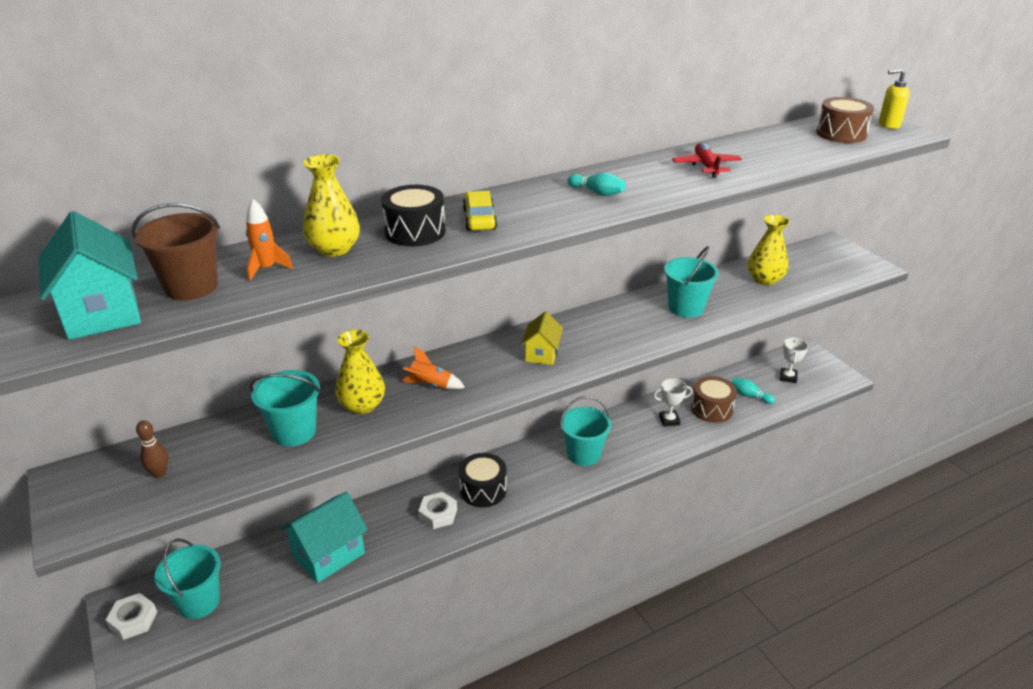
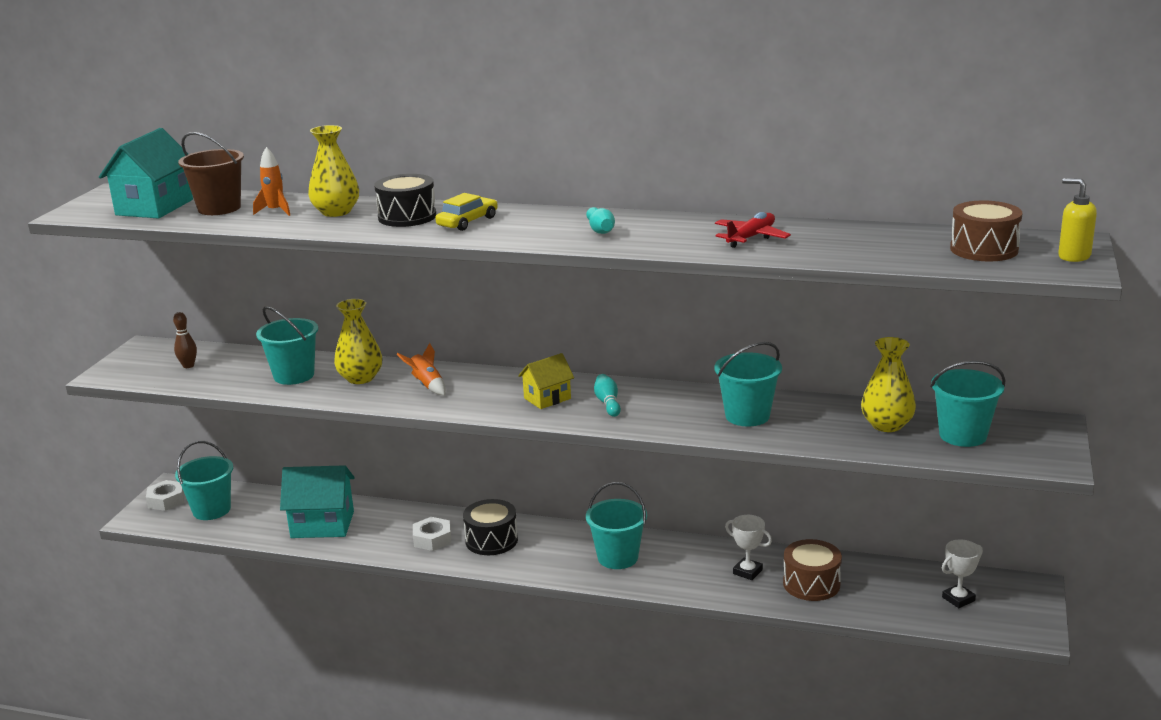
camera: 45 degrees right, 10 degrees down
turquoise bowling pin [731,377,775,404] -> turquoise bowling pin moved to [594,374,621,417]
none -> turquoise bucket [930,361,1005,447]

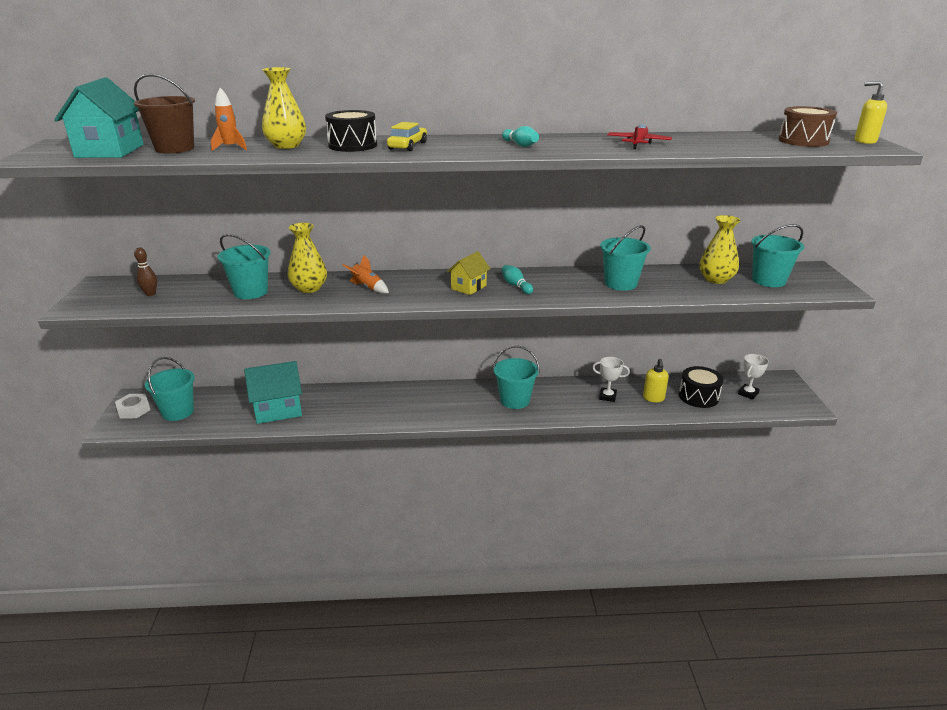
camera: 20 degrees left, 5 degrees up
white nut [413,517,451,551] -> none
black drum [463,499,518,555] -> black drum moved to [679,366,724,408]
brown drum [783,539,842,601] -> yellow soap dispenser [643,359,669,402]

